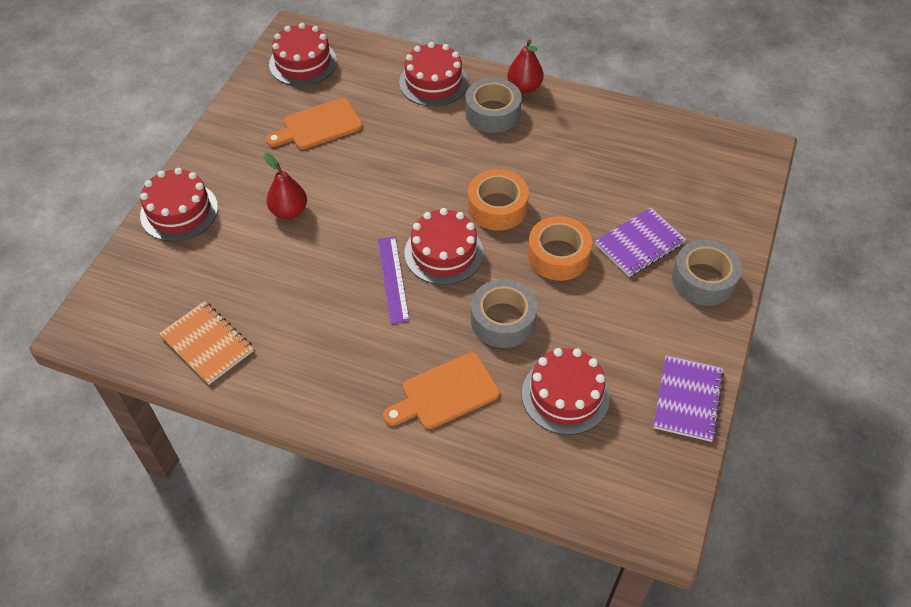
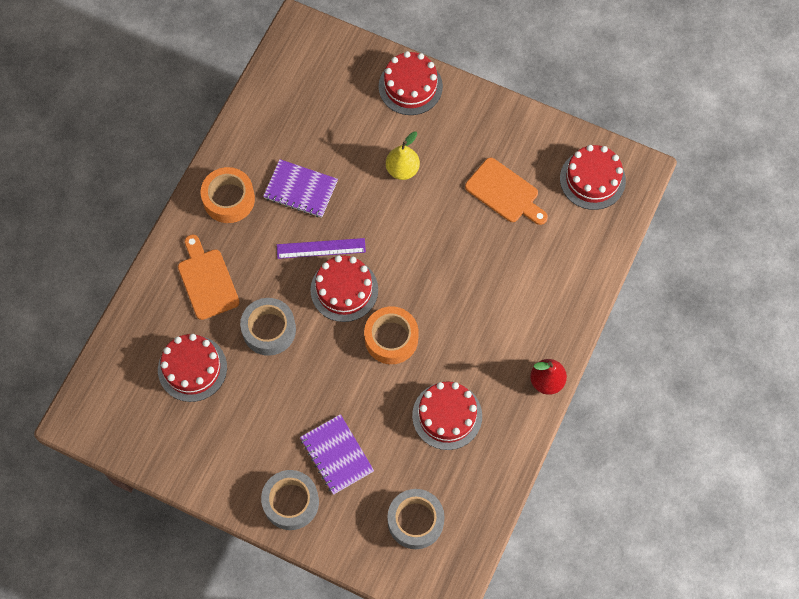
camera: 95 degrees right, 15 degrees up
orange notebook [159,301,254,385] -> none
red pear [263,153,307,219] -> yellow pear [386,131,420,180]
orange cutting board [265,98,362,149] -> orange cutting board turned 150 degrees clockwise [465,158,548,225]
red cake [399,42,468,107] -> red cake moved to [412,381,482,450]
grey tape [465,78,522,133] -> grey tape moved to [387,489,445,549]
orange tape [528,216,592,281] -> orange tape moved to [201,167,255,223]
purple notebook [653,355,724,442] -> purple notebook moved to [263,159,338,218]

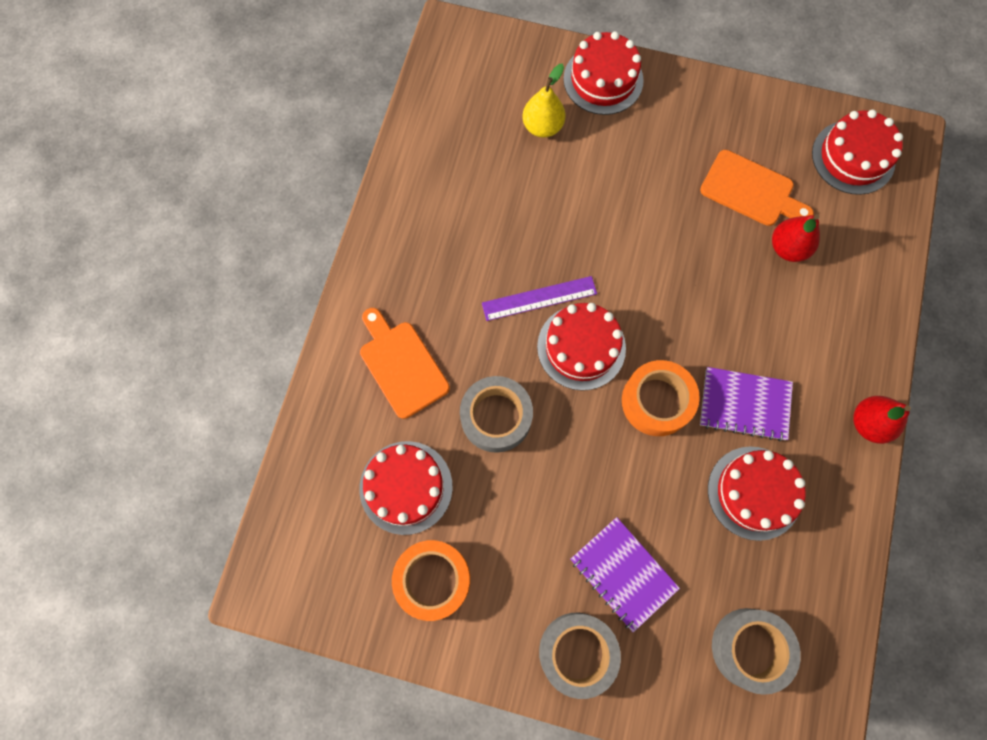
camera: 10 degrees left, 5 degrees up
orange tape [201,167,255,223] -> orange tape moved to [392,540,470,621]
purple notebook [263,159,338,218] -> purple notebook moved to [700,367,793,441]
yellow pear [386,131,420,180] -> yellow pear moved to [523,64,565,138]
none -> red pear [772,214,820,262]

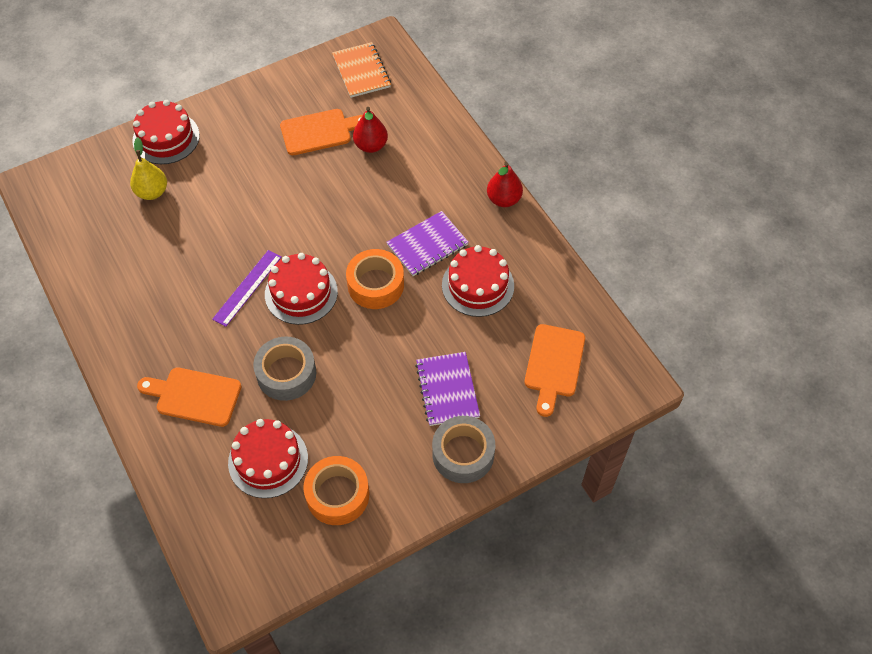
camera: 45 degrees left, 15 degrees down
purple notebook [570,517,680,632] -> purple notebook turned 75 degrees clockwise [415,352,480,426]
grey tape [712,608,801,695] -> orange cutting board [524,324,585,417]
red cake [812,110,903,195] -> orange notebook [332,42,391,98]

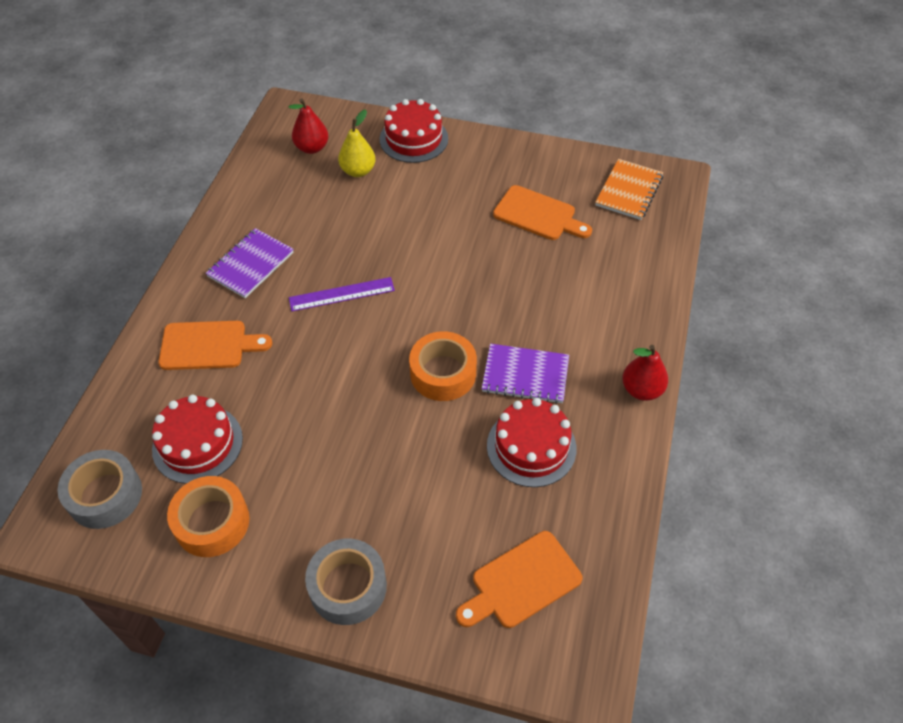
camera: 45 degrees right, 5 degrees down
orange cutting board [137,367,242,427] -> orange cutting board turned 120 degrees clockwise [158,321,272,370]
grey tape [253,336,316,401] -> grey tape moved to [57,450,142,529]
red cake [265,253,338,325] -> none
red pear [353,107,388,153] -> red pear moved to [288,98,329,154]
purple notebook [415,352,480,426] -> purple notebook moved to [206,228,294,298]

